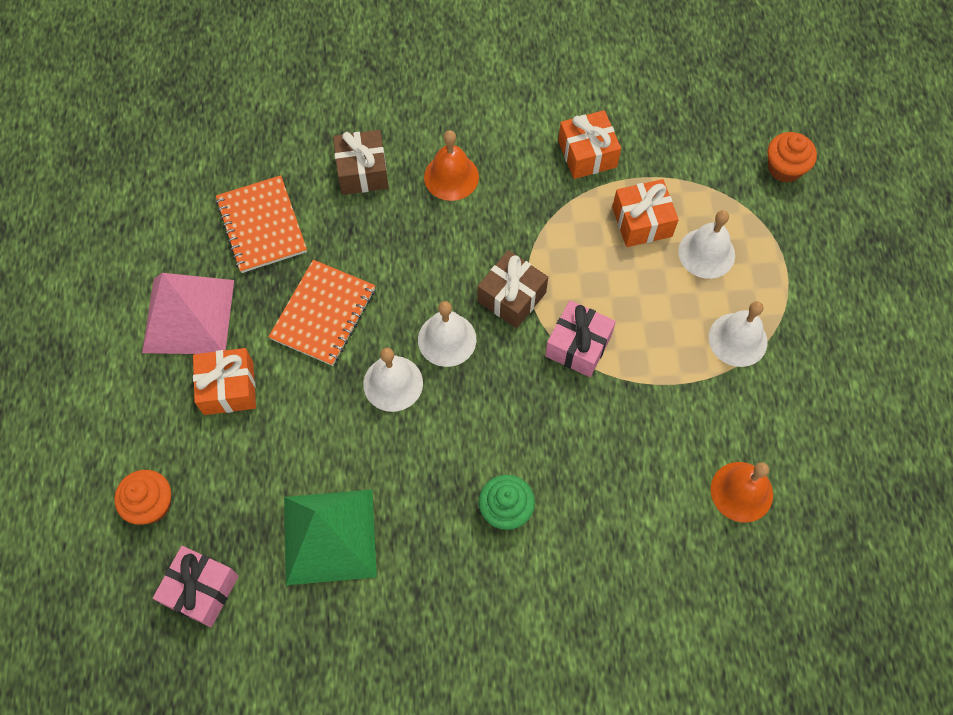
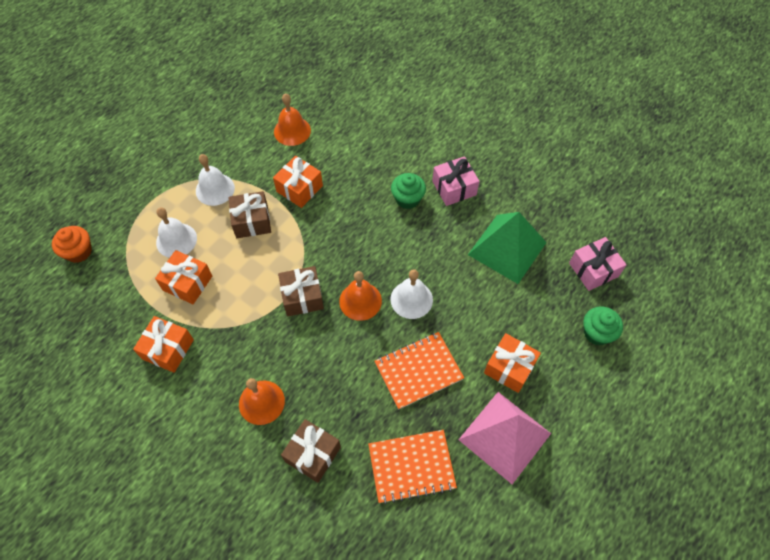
camera: 140 degrees left, 5 degrees down
orange cupcake [114,470,171,525] -> green cupcake [583,306,623,345]
orange notebook [216,175,307,273] -> orange notebook turned 60 degrees clockwise [368,430,457,504]
white bell [418,301,476,367] -> orange bell [339,271,382,321]
pink gift [545,300,616,377] -> pink gift moved to [432,156,480,206]
none -> brown gift [228,191,271,238]
none -> orange gift [273,156,323,208]

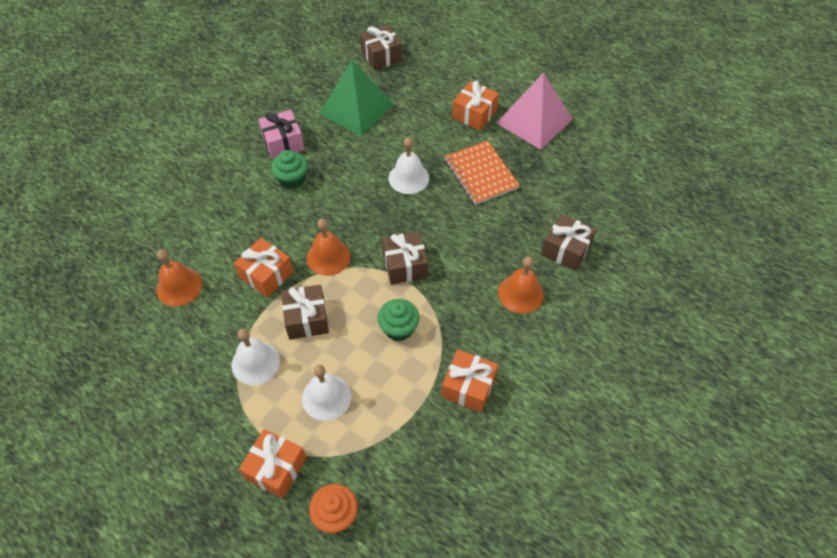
camera: 90 degrees left, 5 degrees down
orange gift [155,250,212,304] -> orange gift moved to [239,429,306,498]
orange bell [339,271,382,321] -> orange bell moved to [307,219,351,276]
orange notebook [368,430,457,504] -> none
pink gift [569,237,627,291] -> brown gift [360,25,402,70]
green cupcake [583,306,623,345] -> green cupcake moved to [377,299,419,341]

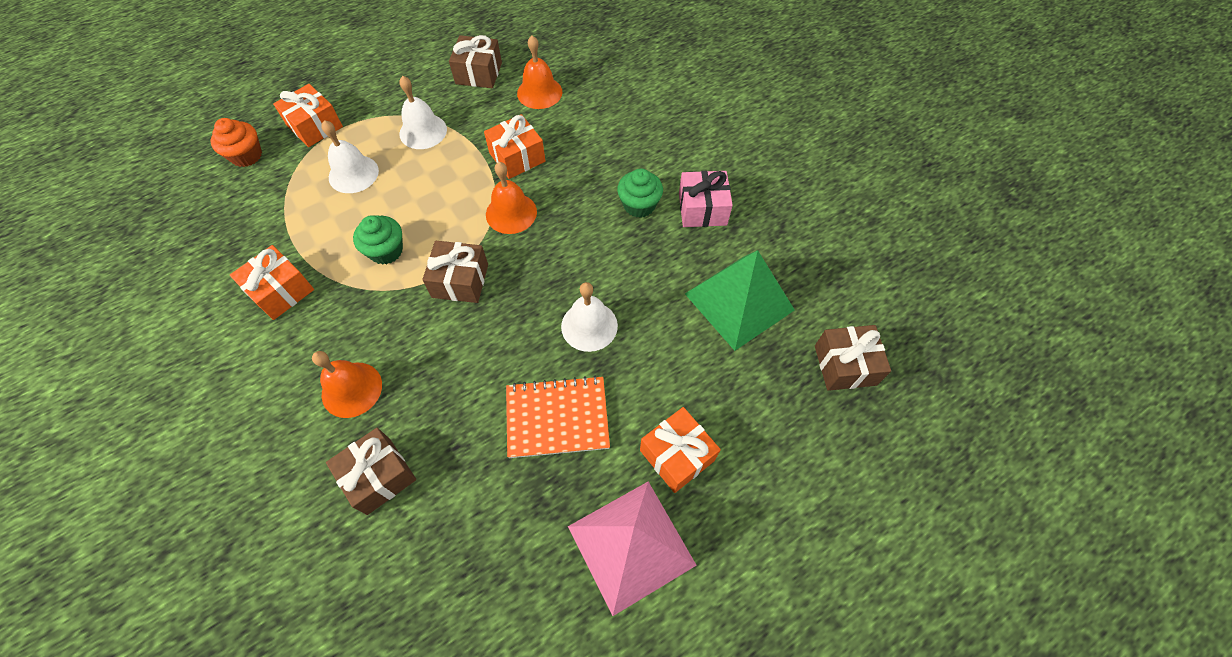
camera: 110 degrees right, 5 degrees up
brown gift [281,284,329,340] -> brown gift moved to [449,35,502,88]

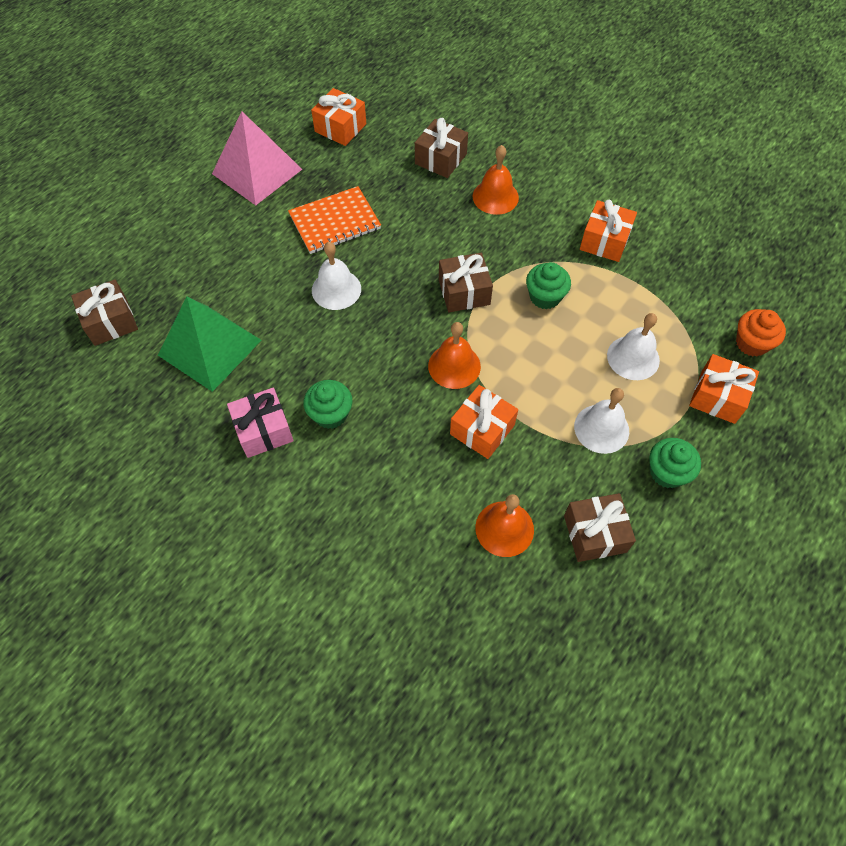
camera: 160 degrees right, 0 degrees up
orange gift [640,407,721,493] -> orange gift moved to [311,88,366,146]
none -> green cupcake [649,438,701,488]

